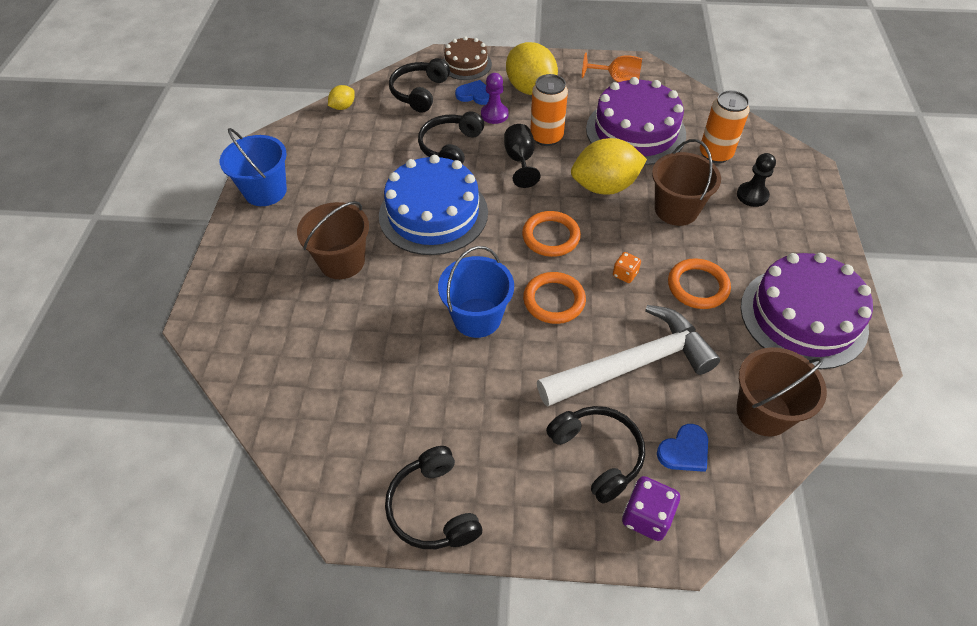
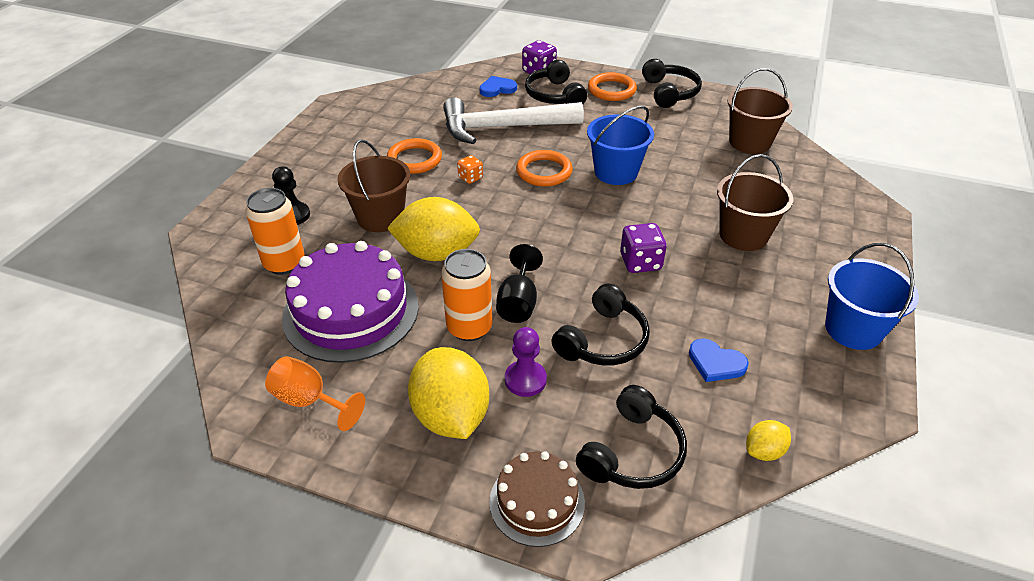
camera: 165 degrees left, 10 degrees down
blue cake [379,155,488,255] -> purple dice [620,223,667,273]
blue heart [455,80,490,105] -> blue heart moved to [689,338,749,382]
orange ring [522,211,581,257] -> orange ring moved to [588,72,637,101]
brown bucket [737,347,827,436] -> brown bucket moved to [727,68,793,154]
purple cake [741,253,873,369] -> none

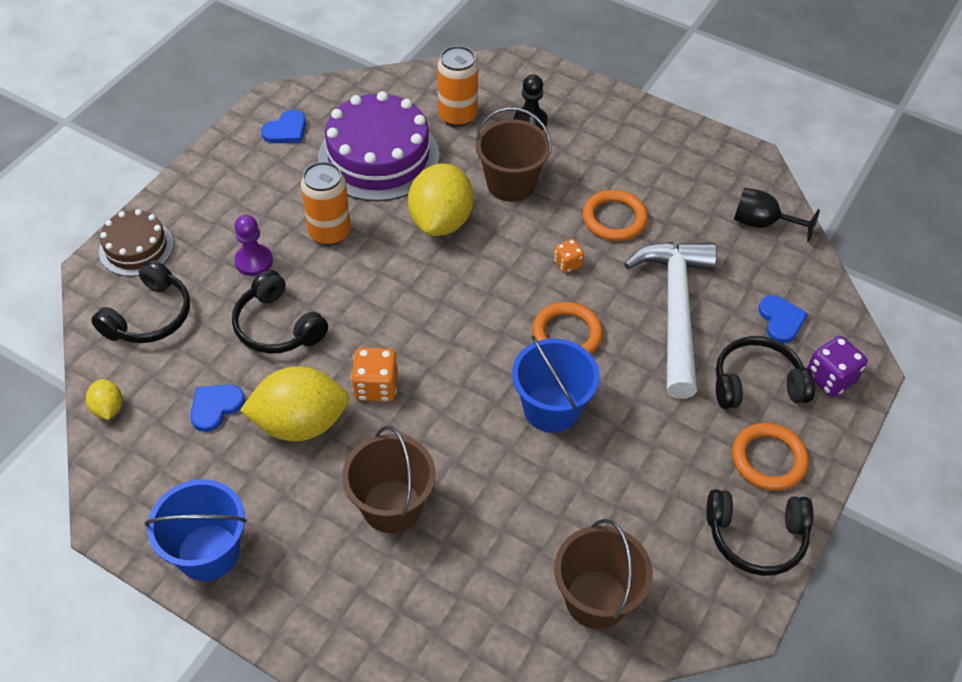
camera: 100 degrees right, 10 degrees up
orange goblet [265,356,365,431] -> blue heart [261,110,306,143]
yellow lemon [408,347,489,439] -> yellow lemon moved to [240,366,349,441]
black goblet [496,244,543,323] -> black goblet moved to [734,188,820,242]
black headphones [576,385,687,489] -> black headphones turned 105 degrees counterclockwise [91,259,190,343]
purple dice [620,223,667,273] -> orange dice [351,348,398,402]

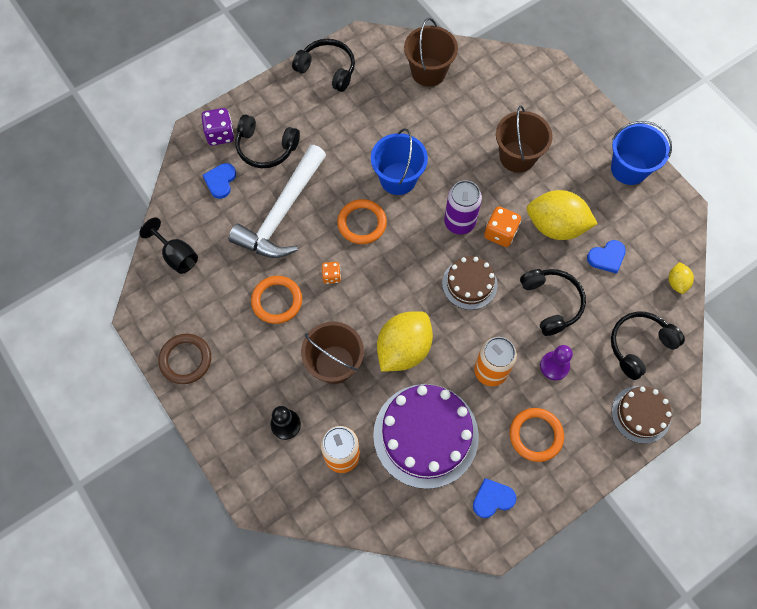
camera: 155 degrees left, 15 degrees up
orange ring [732,423,809,491] -> orange ring moved to [510,408,564,462]
none -> brown ring [159,334,211,384]
none -> brown cake [442,256,498,310]
none -> purple can [444,180,482,234]

